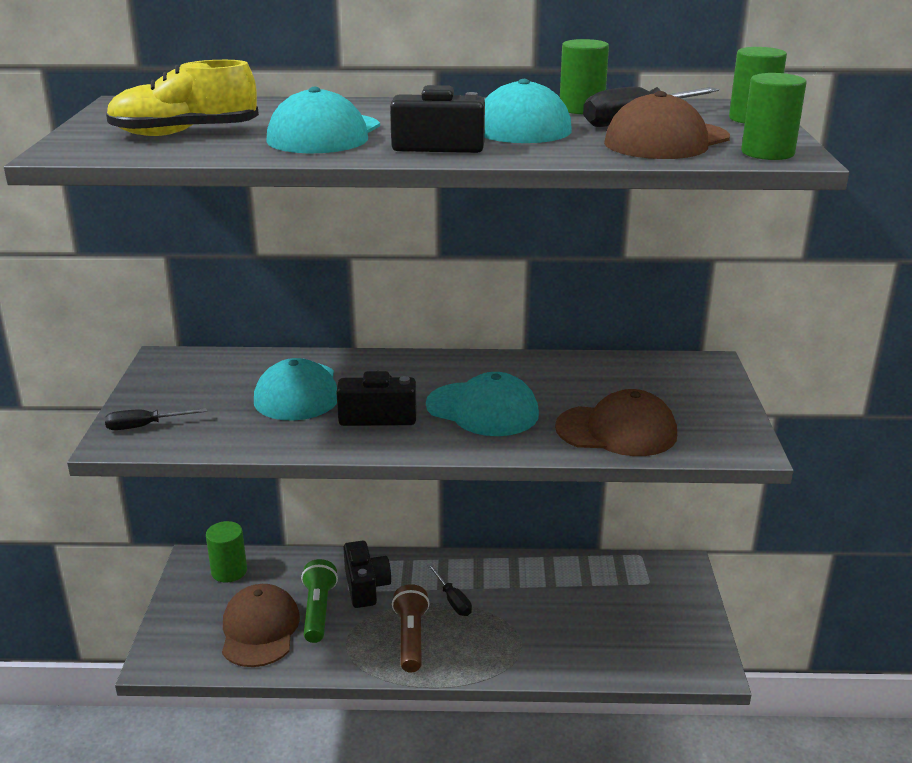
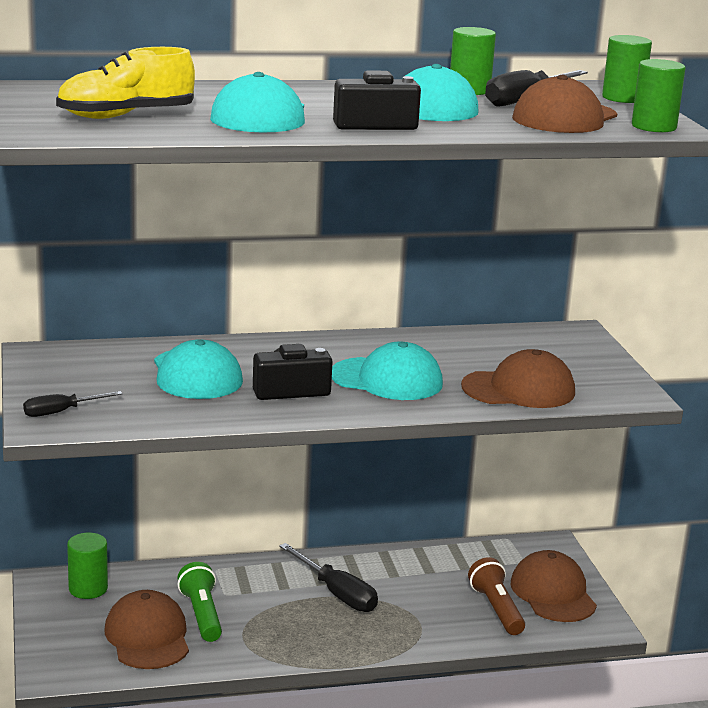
camera: 15 degrees left, 5 degrees down
black camera [343,541,391,608] -> none
brown flashlight [392,584,430,673] -> brown flashlight moved to [468,557,525,635]
black screwdriver [427,564,472,616] -> black screwdriver [279,543,378,612], size x1.62
none -> brown cap [511,550,597,622]

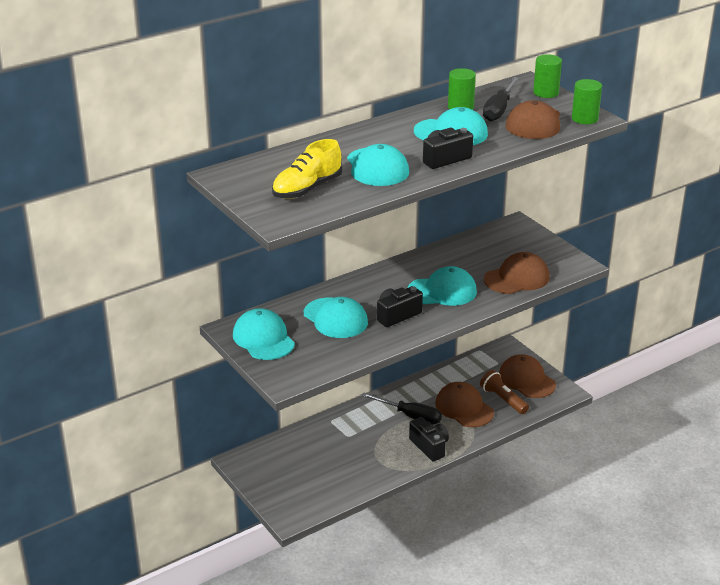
camera: 20 degrees left, 10 degrees up
black screwdriver [23,391,123,417] -> none
green cylinder [67,533,108,599] -> none
brown cap [105,590,189,669] -> brown cap moved to [435,382,494,427]
green flashlight [177,562,222,642] -> none
none -> turquoise cap [233,308,295,360]
none -> black camera [409,417,449,461]

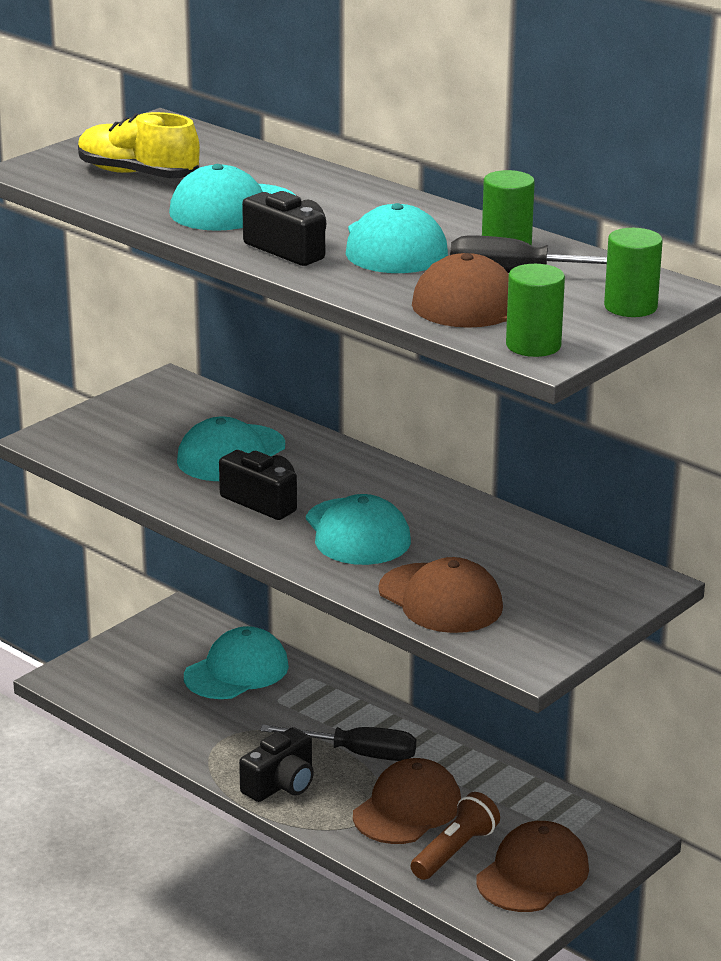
camera: 75 degrees right, 5 degrees down
turquoise cap [233,308,295,360] -> turquoise cap moved to [184,626,289,699]
black screwdriver [361,392,442,425] -> black screwdriver turned 90 degrees counterclockwise [260,725,416,761]

